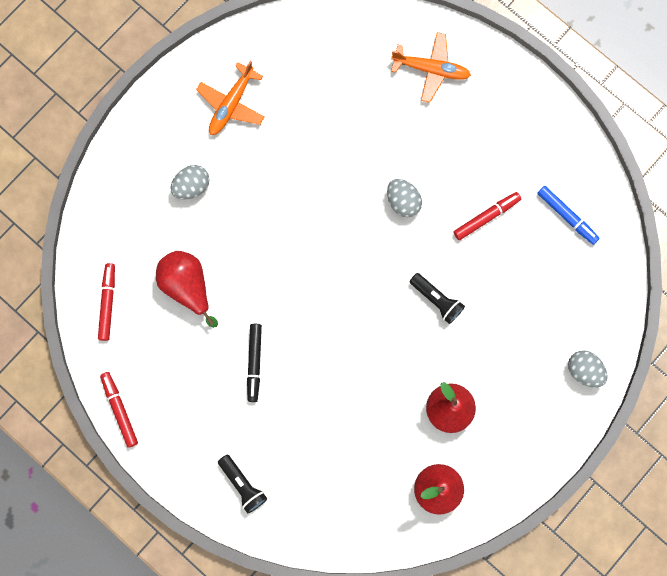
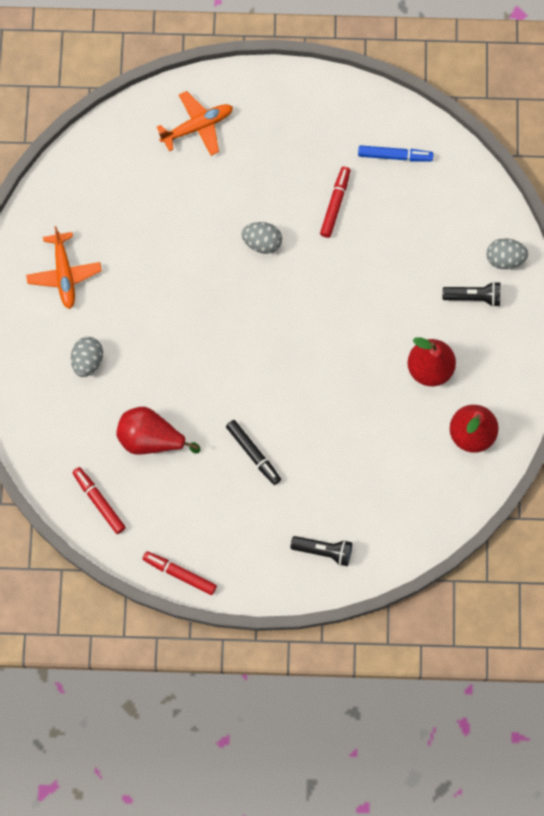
camera: 40 degrees left, 5 degrees down
black flashlight [410,273,465,324] -> black flashlight moved to [443,281,500,307]

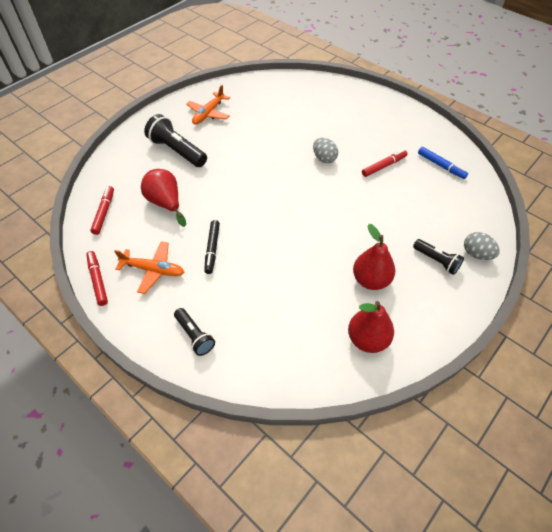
camera: 40 degrees right, 20 degrees down
grey egg [71,337,103,377] -> black flashlight [144,114,207,167]
orange plane [157,91,233,156] -> orange plane moved to [114,241,184,294]

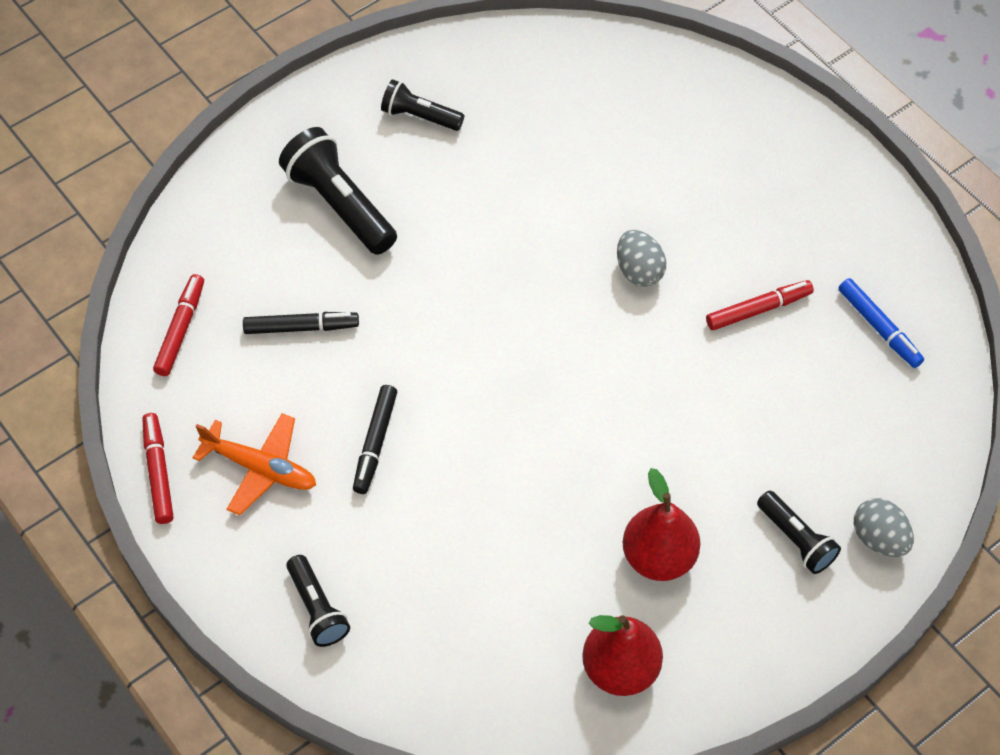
camera: 10 degrees right, 5 degrees up
red pear [141,169,186,227] -> black marker [243,312,359,334]
orange plane [186,85,230,125] -> black flashlight [381,79,464,131]

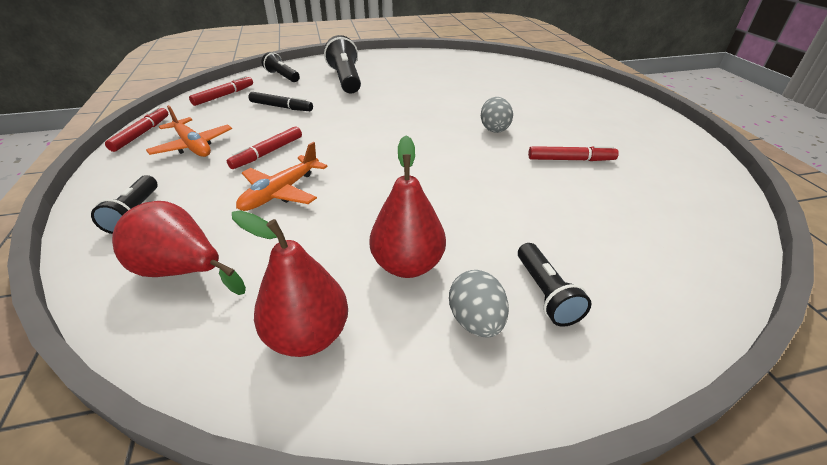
camera: 25 degrees right, 20 degrees down
black marker [353,385,397,494] -> red marker [227,126,302,169]
black flashlight [381,79,464,131] -> black flashlight moved to [261,52,300,82]
blue marker [838,278,924,368] -> none
grey egg [854,498,914,557] -> grey egg moved to [449,270,509,338]
none -> red pear [112,201,246,295]
none -> orange plane [236,142,328,211]

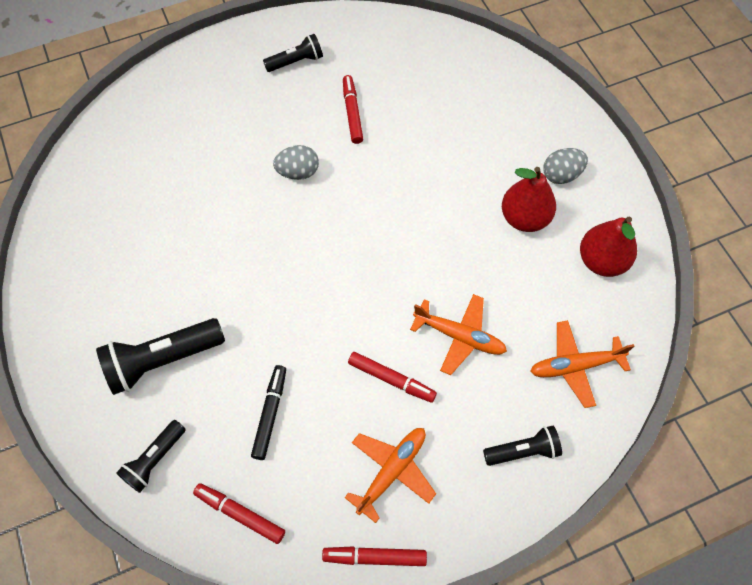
camera: 100 degrees left, 25 degrees up
red pear [112,201,246,295] -> orange plane [530,320,634,408]
black flashlight [518,243,592,327] -> black flashlight moved to [263,34,323,72]

